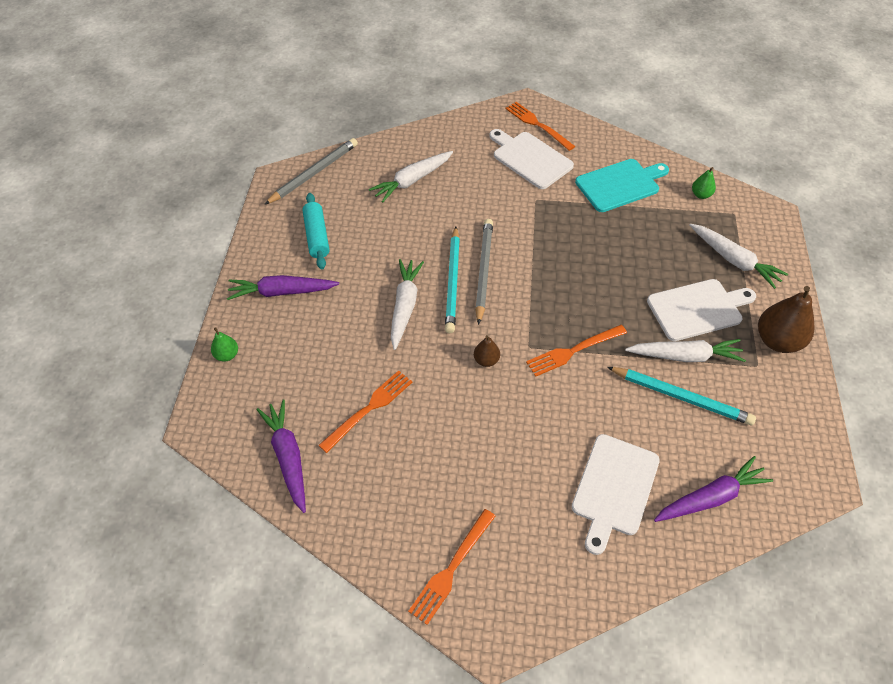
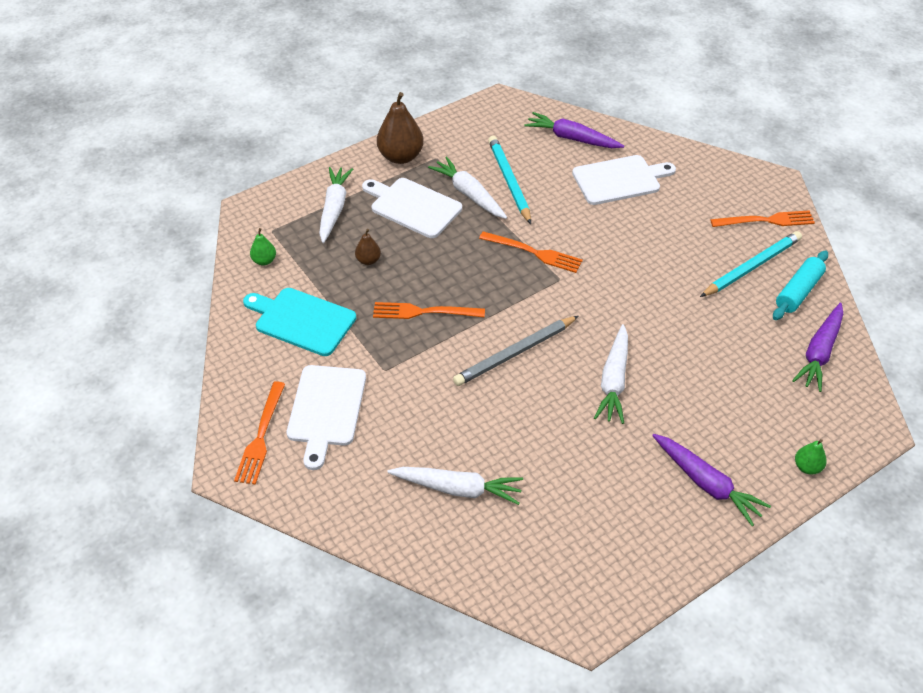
camera: 130 degrees left, 5 degrees down
grey pencil [264,138,358,205] -> none
turquoise rolling pin [303,193,329,270] -> turquoise rolling pin moved to [773,250,828,320]
orange fork [318,370,412,453] -> orange fork moved to [373,302,485,319]
white carrot [391,259,424,350] -> white carrot turned 45 degrees counterclockwise [594,324,628,424]
turquoise pencil [445,227,460,333] -> turquoise pencil moved to [700,231,802,297]
brown pear [474,335,500,367] -> brown pear moved to [355,229,381,265]

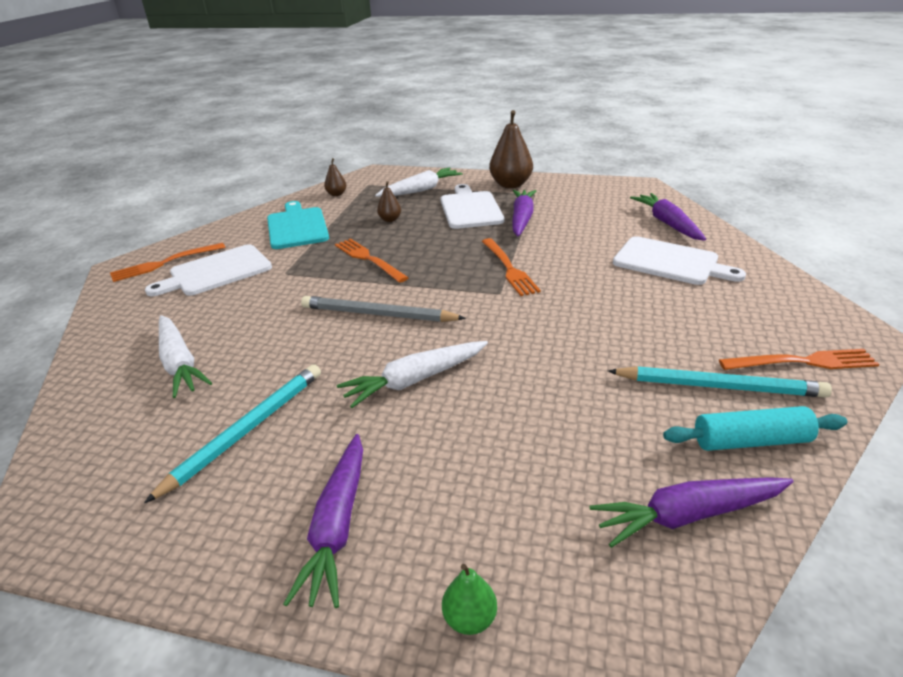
camera: 50 degrees right, 15 degrees down
green pear [250,228,276,266] -> brown pear [324,158,347,196]
white carrot [428,157,507,219] -> purple carrot [512,190,536,236]
turquoise pencil [488,136,531,224] -> turquoise pencil moved to [144,364,321,503]
orange fork [710,210,815,227] -> orange fork turned 45 degrees counterclockwise [719,349,880,370]

